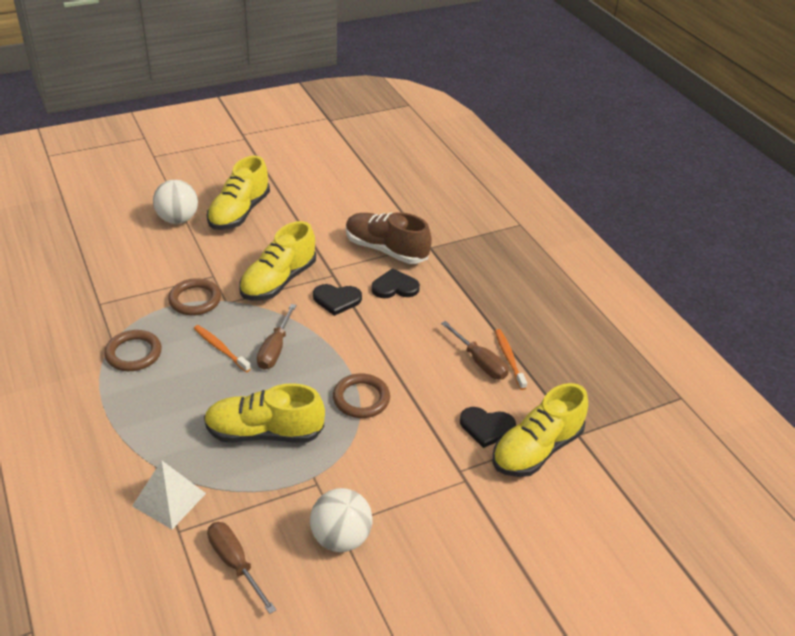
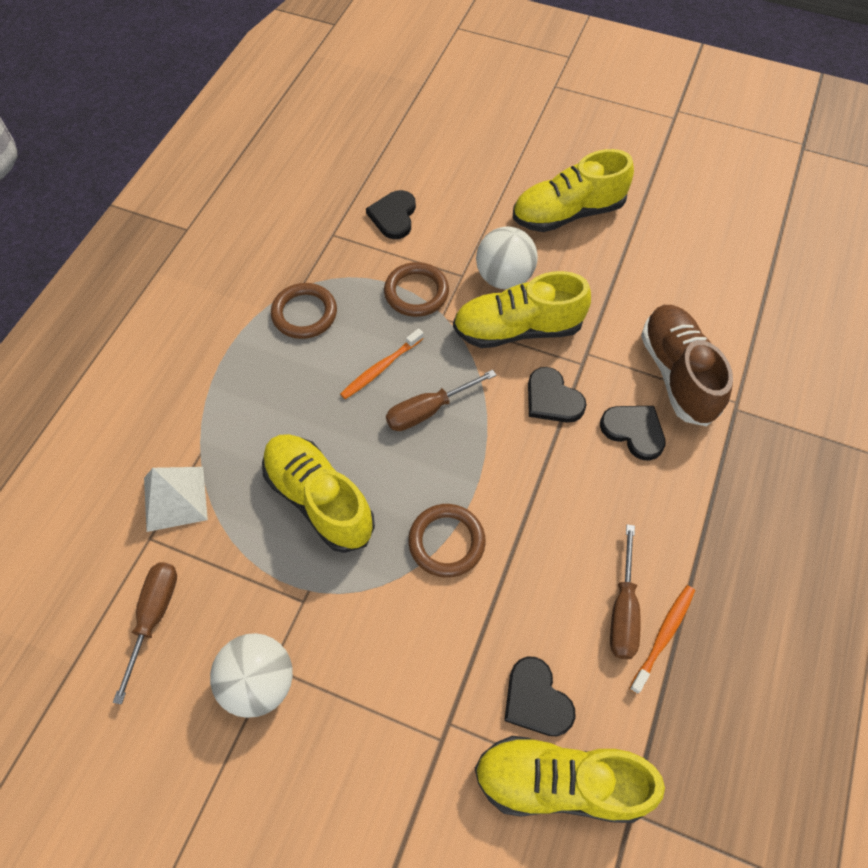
camera: 50 degrees right, 20 degrees up
white ball [153,180,198,224] -> white ball moved to [476,227,538,289]
orange toothbrush [194,325,251,372] -> orange toothbrush turned 135 degrees counterclockwise [340,328,424,399]
none -> black heart [366,190,416,239]

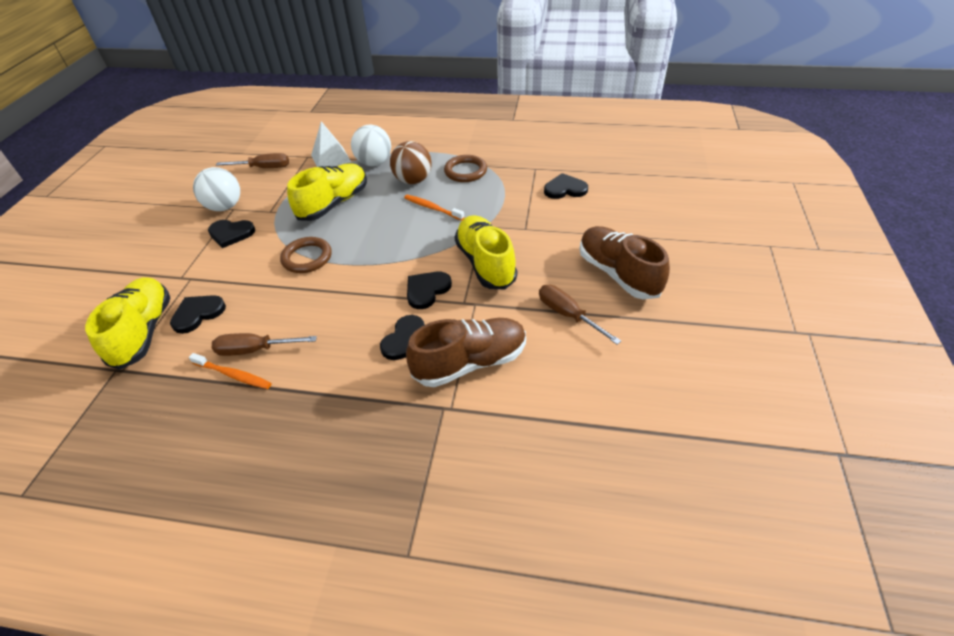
camera: 80 degrees right, 15 degrees down
brown ring [384,262,449,317] -> none
brown screwdriver [386,370,496,431] -> brown screwdriver moved to [539,285,621,345]
white ball [476,227,538,289] -> white ball moved to [351,125,391,166]
yellow shoe [512,149,634,232] -> brown shoe [580,226,670,299]
none -> black heart [208,220,255,248]
none -> brown ball [390,141,432,184]

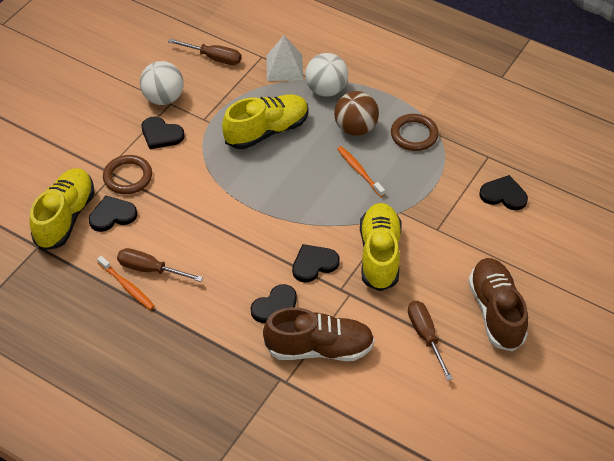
camera: 20 degrees right, 5 degrees up
brown ring [280,237,332,273] -> brown ring moved to [103,155,152,194]

